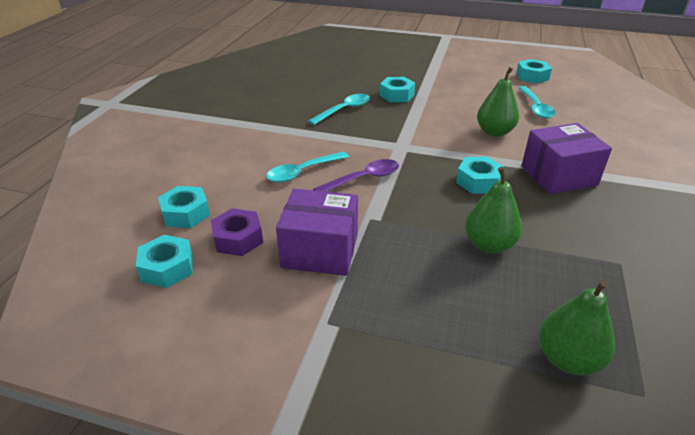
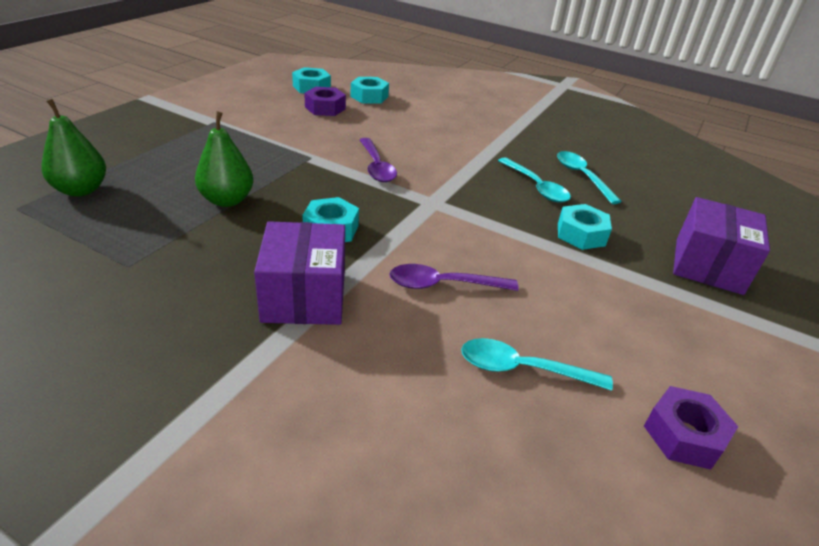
camera: 100 degrees right, 0 degrees up
turquoise spoon [266,151,349,182] -> turquoise spoon moved to [557,151,622,204]
purple box [276,189,358,276] -> purple box moved to [673,197,770,295]
green pear [477,67,519,137] -> purple spoon [389,264,519,291]
turquoise nut [516,59,552,84] -> purple nut [644,386,738,470]

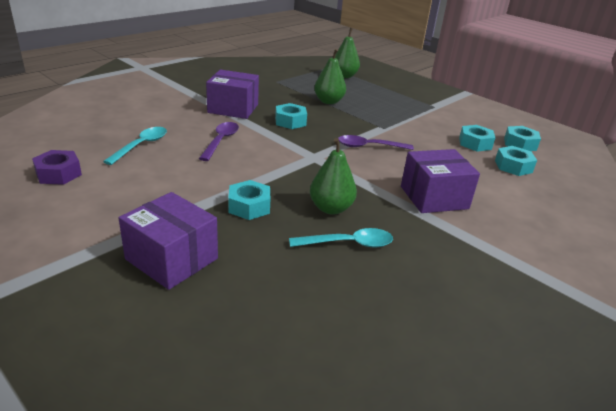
camera: 105 degrees right, 5 degrees down
purple nut [304,87,346,116] -> turquoise nut [459,125,495,152]
turquoise spoon [498,157,571,203] -> green pear [310,138,357,214]
none -> purple box [401,149,480,213]

